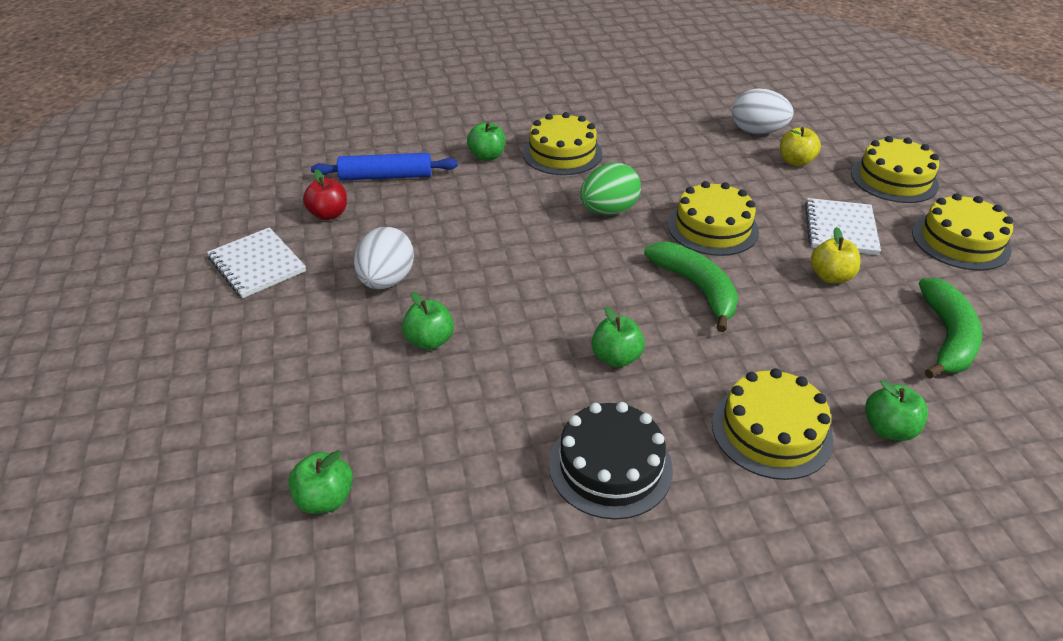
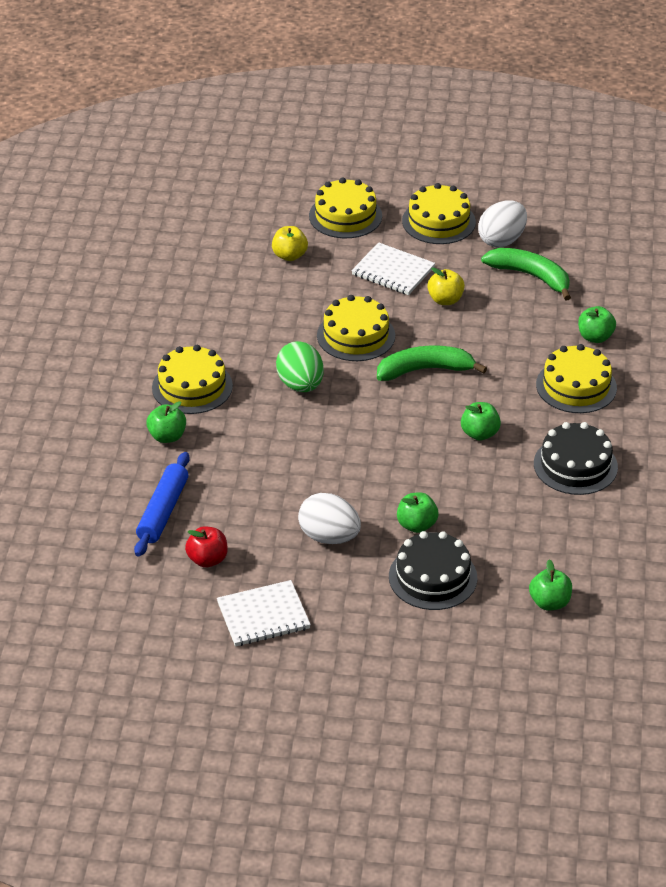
camera: 70 degrees left, 0 degrees up
white egg [732,89,793,134] -> white egg moved to [478,200,527,247]
none -> black cake [389,531,477,610]

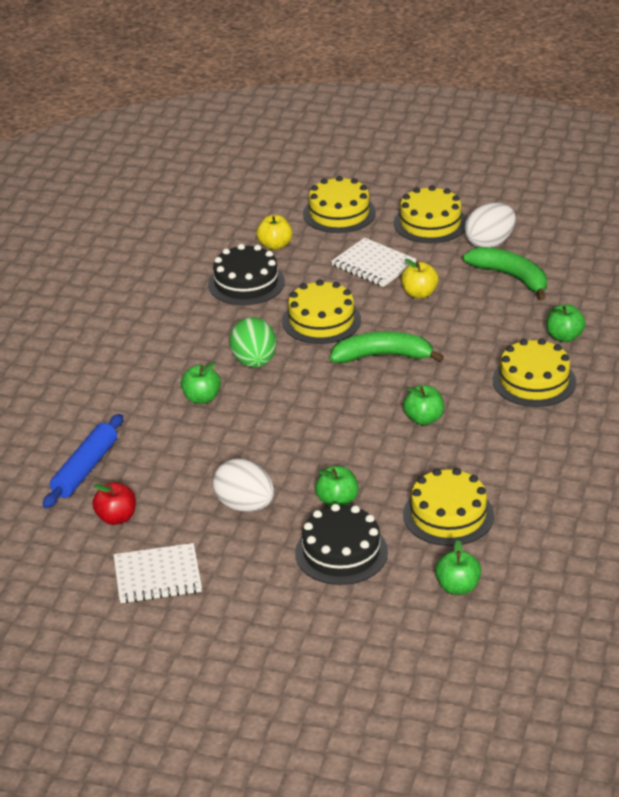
camera: 10 degrees right, 5 degrees down
green apple [146,401,186,443] -> green apple moved to [181,362,221,404]
yellow cake [152,345,233,414] -> yellow cake moved to [403,468,494,546]
black cake [534,422,618,495] -> black cake moved to [208,244,285,305]

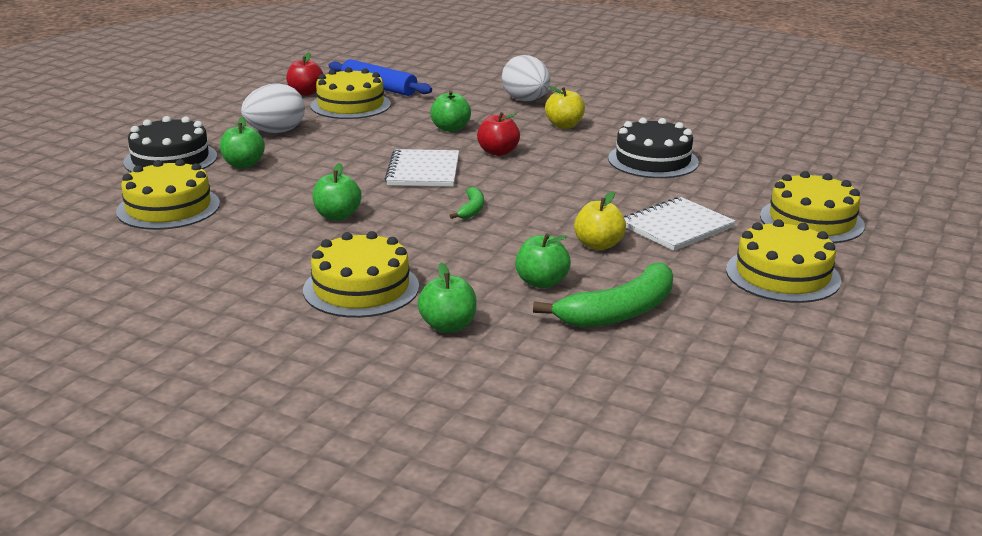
camera: 100 degrees right, 10 degrees down
white notebook [114,543,202,603] -> white notebook moved to [385,149,459,187]
green egg [229,317,276,368] -> red apple [477,112,520,156]
yellow apple [256,215,293,250] -> yellow apple moved to [545,86,585,129]
yellow cake [282,280,361,344] -> yellow cake moved to [311,67,391,119]
green banana [330,331,444,363] -> green banana [450,187,484,219], size x0.50
green apple [435,540,481,594] -> green apple moved to [515,234,571,289]
white egg [464,203,516,248] -> white egg moved to [502,55,550,101]

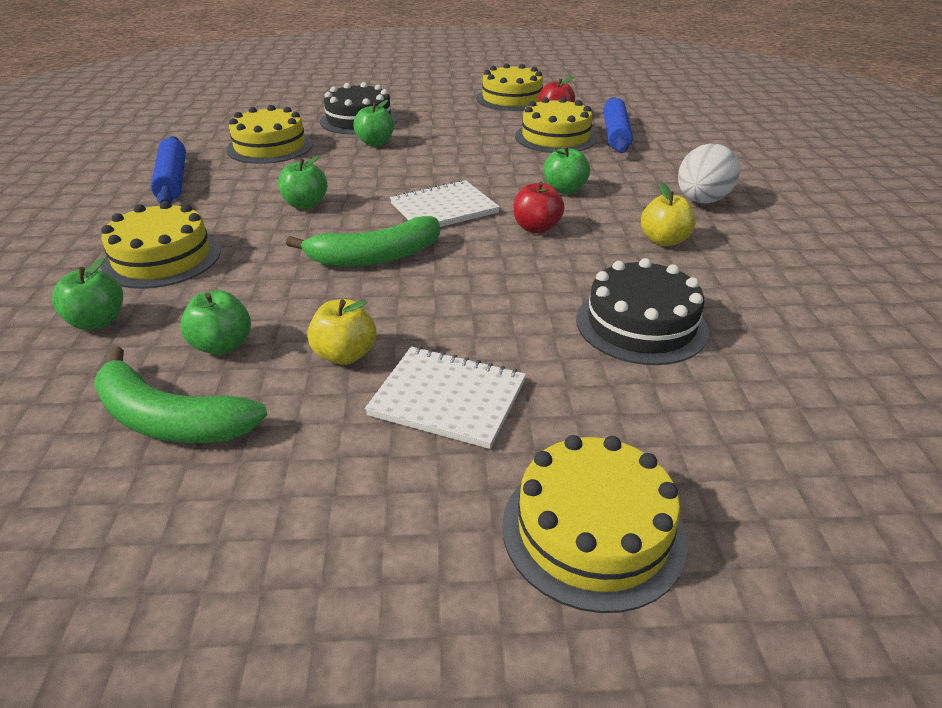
camera: 60 degrees right, 10 degrees up
white egg [241,83,305,133] -> none
green banana [450,187,484,219] -> green banana [286,216,440,267], size x2.02
yellow cake [726,219,841,303] -> yellow cake moved to [476,63,543,111]
none -> blue rolling pin [151,136,186,204]

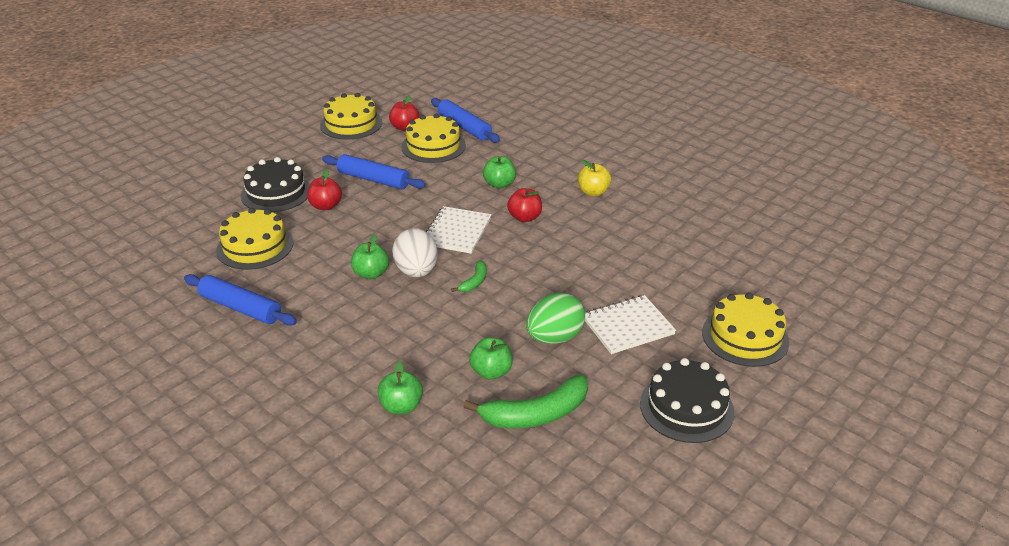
camera: 45 degrees left, 0 degrees up
yellow cake [101,201,221,289] -> none
green banana [286,216,440,267] -> green banana [451,261,487,292], size x0.50
yellow apple [307,299,376,365] -> green egg [526,293,585,344]
green apple [353,100,394,146] -> red apple [307,169,342,210]
black cake [576,258,709,365] -> black cake moved to [640,358,735,443]
white egg [678,144,740,204] -> white egg moved to [392,229,438,277]
none -> blue rolling pin [322,154,426,189]

